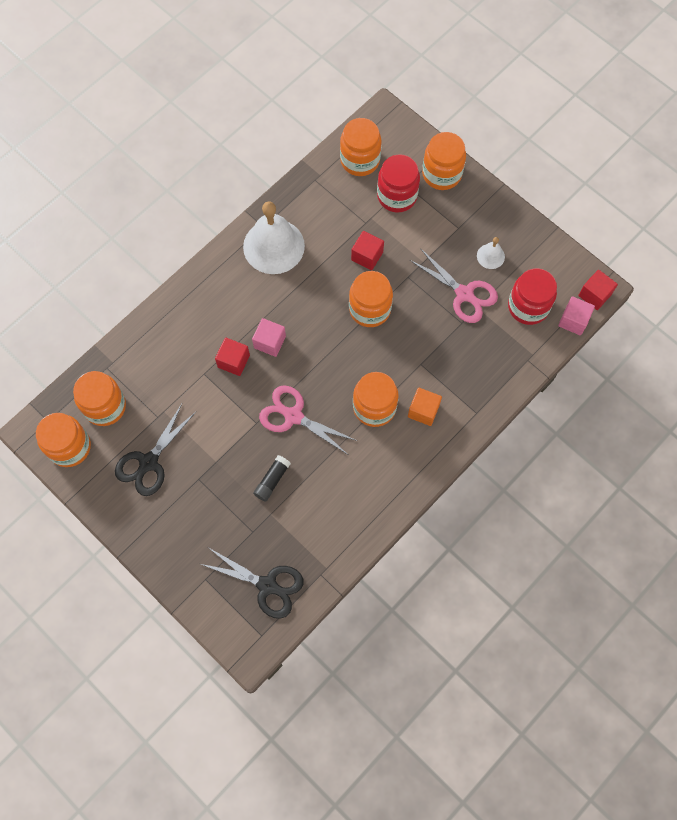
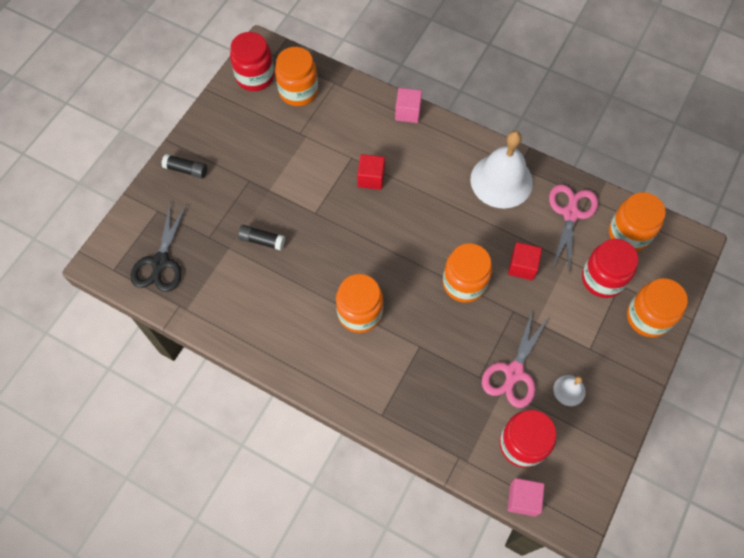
camera: 75 degrees right, 5 degrees down
orange jar [36,413,91,467] -> red jar [230,32,274,91]
black scissors [115,404,196,496] -> none
pink cube [252,318,286,357] -> pink cube moved to [395,88,422,123]
pink scissors [259,385,357,454] -> pink scissors moved to [549,184,598,274]
orange cube [408,388,442,426] -> none
red cube [578,270,618,310] -> none
none -> black glue stick [162,154,207,178]

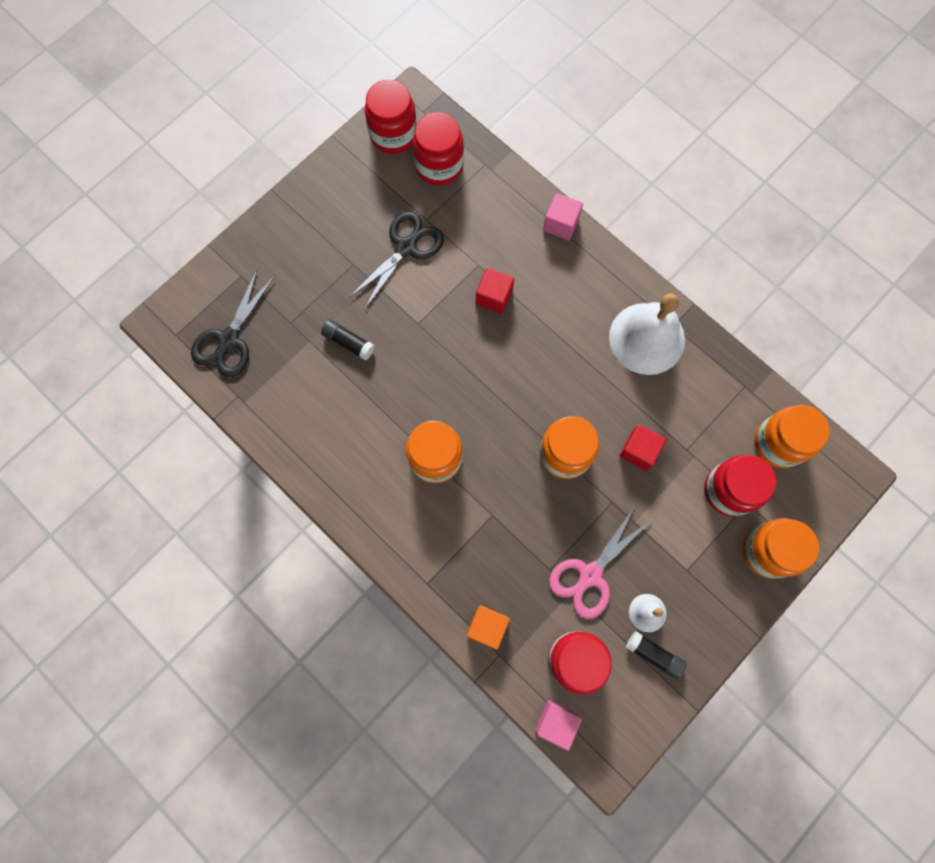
camera: 15 degrees right, 10 degrees up
black glue stick [162,154,207,178] -> black glue stick moved to [626,631,687,680]
orange jar [275,47,318,106] -> red jar [413,112,464,186]
pink scissors [549,184,598,274] -> none
none -> black scissors [350,211,444,309]
none -> orange cube [467,605,510,650]

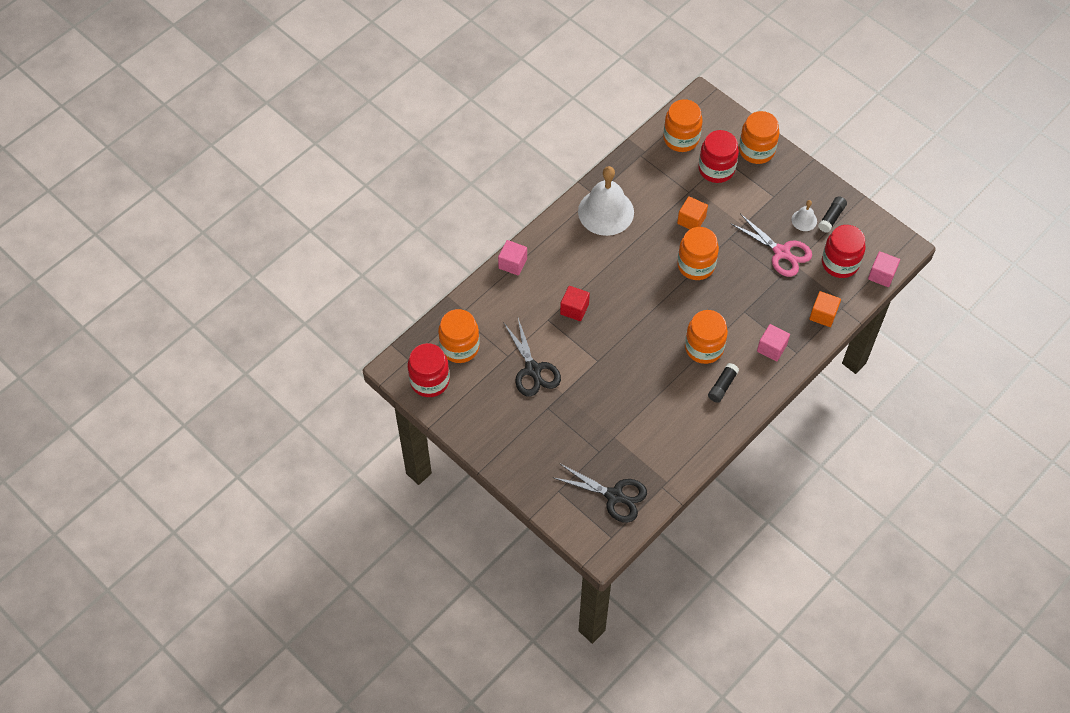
camera: 90 degrees left, 15 degrees down
black glue stick [321,319,375,360] -> black glue stick moved to [708,363,739,403]
black scissors [350,211,444,309] -> black scissors turned 150 degrees counterclockwise [503,318,561,397]
red jar [413,112,464,186] -> orange jar [438,309,480,363]
red cube [619,424,666,471] -> orange cube [677,196,708,229]
none -> pink cube [757,324,790,361]

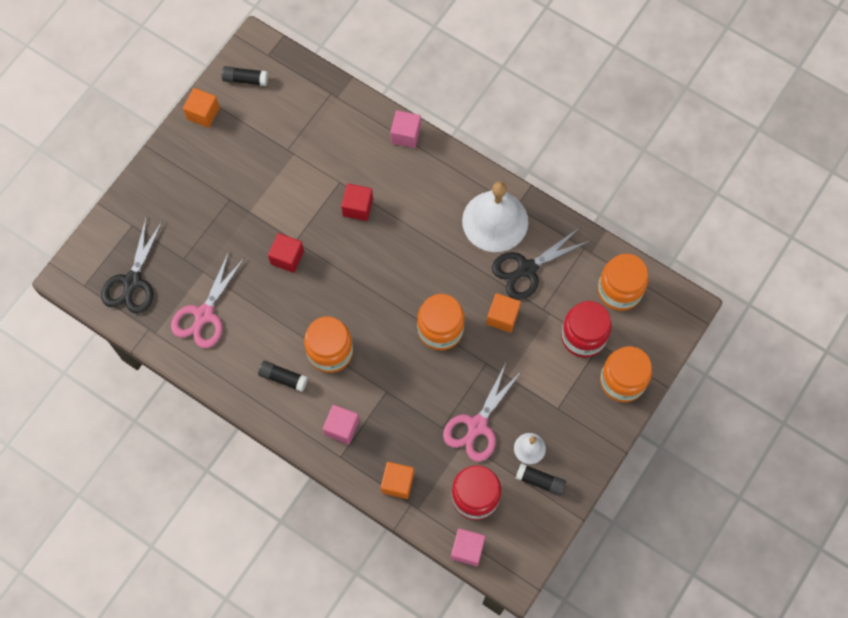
camera: 80 degrees right, 10 degrees up
red jar [408,343,450,397] -> black glue stick [222,66,268,86]
orange jar [438,309,480,363] -> none
black scissors [503,318,561,397] -> black scissors moved to [492,228,589,300]
none -> pink scissors [171,251,245,348]
none -> orange cube [183,88,220,128]
none -> red cube [268,233,304,273]

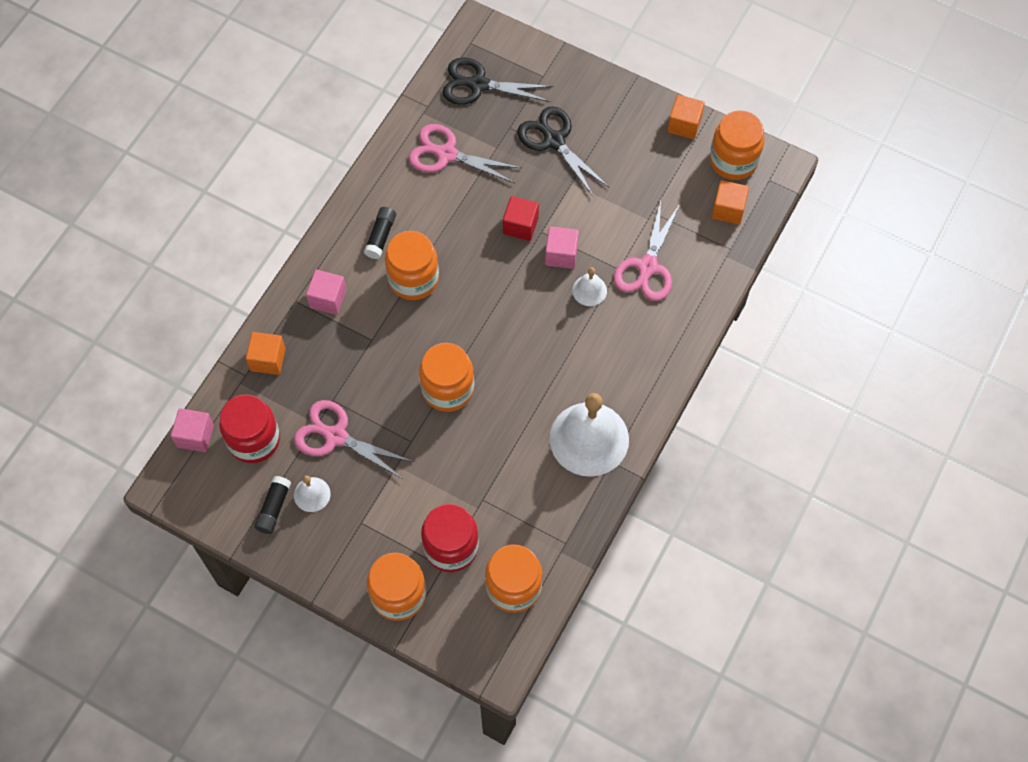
camera: 85 degrees right, 5 degrees down
black glue stick [222,66,268,86] -> orange jar [710,110,765,180]
red cube [341,184,373,221] -> white bell [572,267,607,306]
pink cube [390,110,421,148] -> pink cube moved to [545,226,579,269]
orange cube [486,293,521,333] -> orange cube moved to [712,180,749,224]
black scissors [492,228,589,300] -> black scissors moved to [517,106,609,197]
none -> pink scissors [614,201,680,301]

